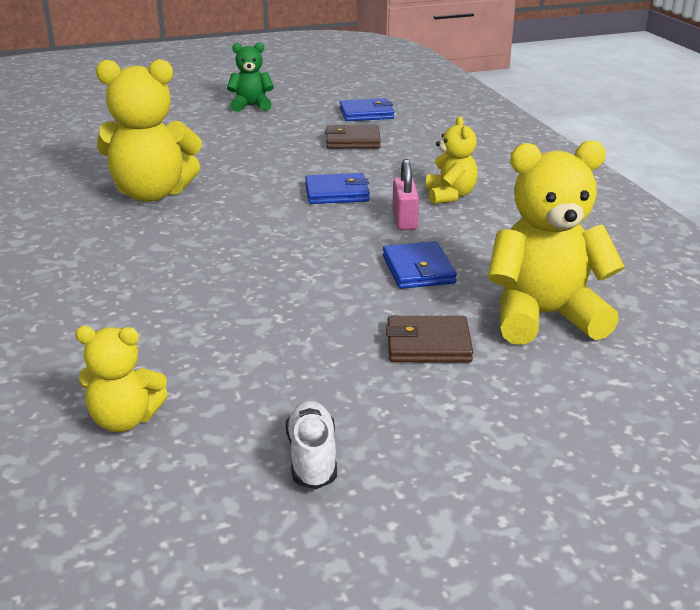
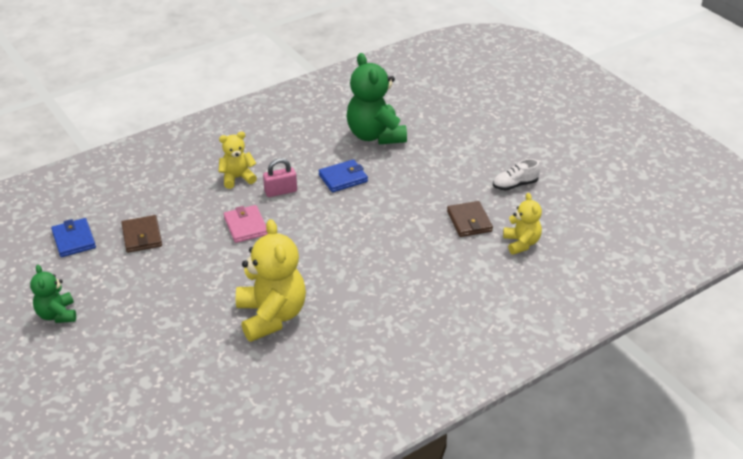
camera: 105 degrees left, 10 degrees up
blue wallet [305,173,370,204] -> pink wallet [224,205,268,243]
brown wallet [386,316,473,363] -> brown wallet moved to [447,201,493,237]
yellow teddy bear [488,140,625,345] -> green teddy bear [347,53,407,144]

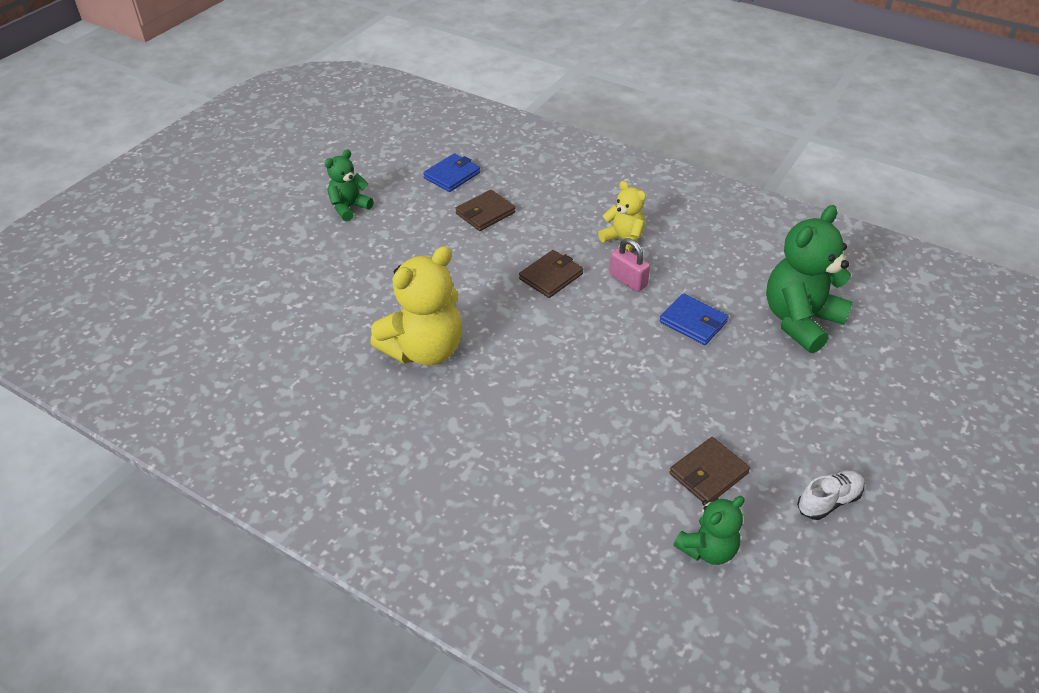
camera: 65 degrees right, 5 degrees up
pink wallet [224,205,268,243] -> brown wallet [519,250,583,298]
white shoe [493,159,540,191] -> white shoe turned 105 degrees clockwise [797,471,864,520]
yellow teddy bear [503,193,542,255] -> green teddy bear [674,496,745,565]

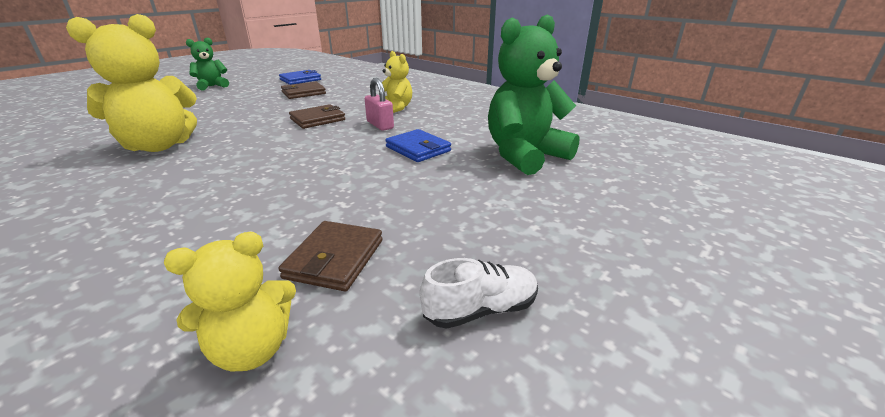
camera: 10 degrees right, 15 degrees down
brown wallet [669,437,750,502] -> brown wallet turned 45 degrees counterclockwise [278,221,382,291]
green teddy bear [674,496,745,565] -> yellow teddy bear [164,232,296,371]

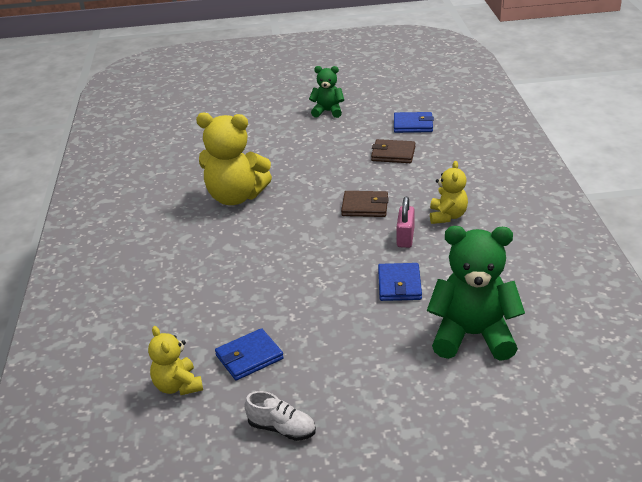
camera: 45 degrees right, 5 degrees up
yellow teddy bear [164,232,296,371] -> yellow teddy bear turned 45 degrees clockwise [148,326,203,396]
brown wallet [278,221,382,291] -> blue wallet [215,328,284,381]

